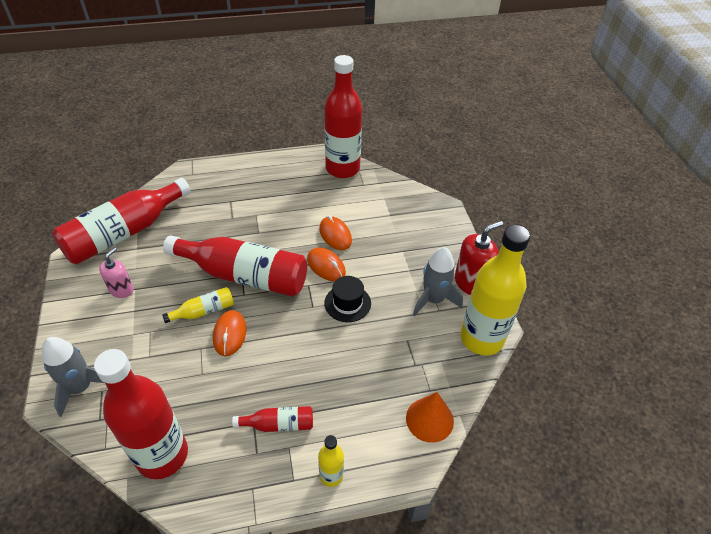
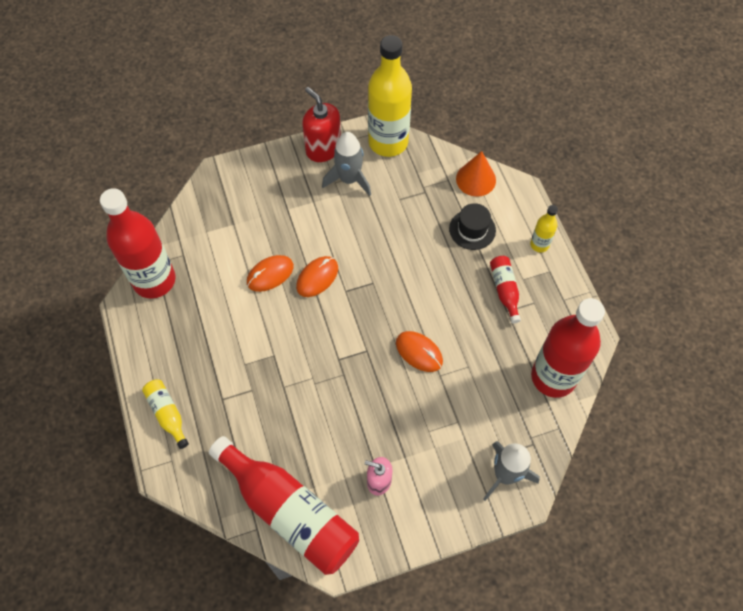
camera: 95 degrees left, 15 degrees up
yellow bottle [162,287,234,323] -> yellow bottle moved to [142,379,189,449]
red bottle [163,235,307,296] -> none
orange mouse [213,310,247,356] -> orange mouse turned 45 degrees clockwise [396,331,443,372]
black hat [325,276,371,322] -> black hat moved to [449,203,496,250]

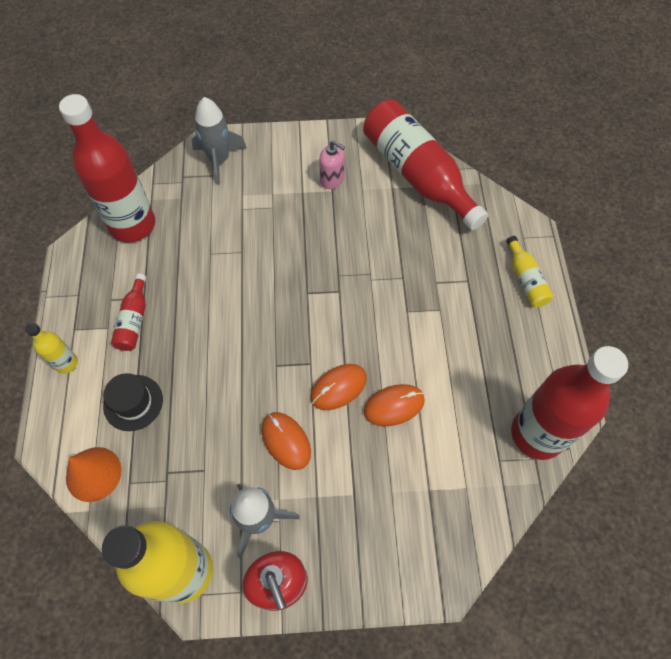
camera: 165 degrees left, 0 degrees up
orange mouse [396,331,443,372] -> orange mouse moved to [262,412,311,470]

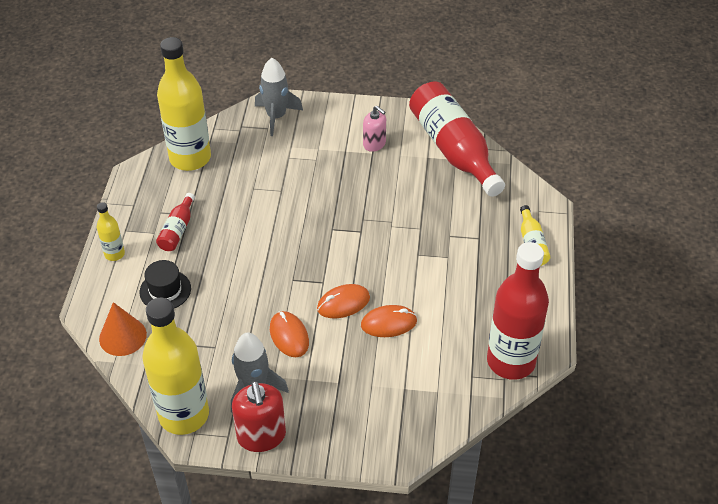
camera: 10 degrees right, 15 degrees down
red bottle [59,94,155,243] -> yellow bottle [157,37,211,171]

